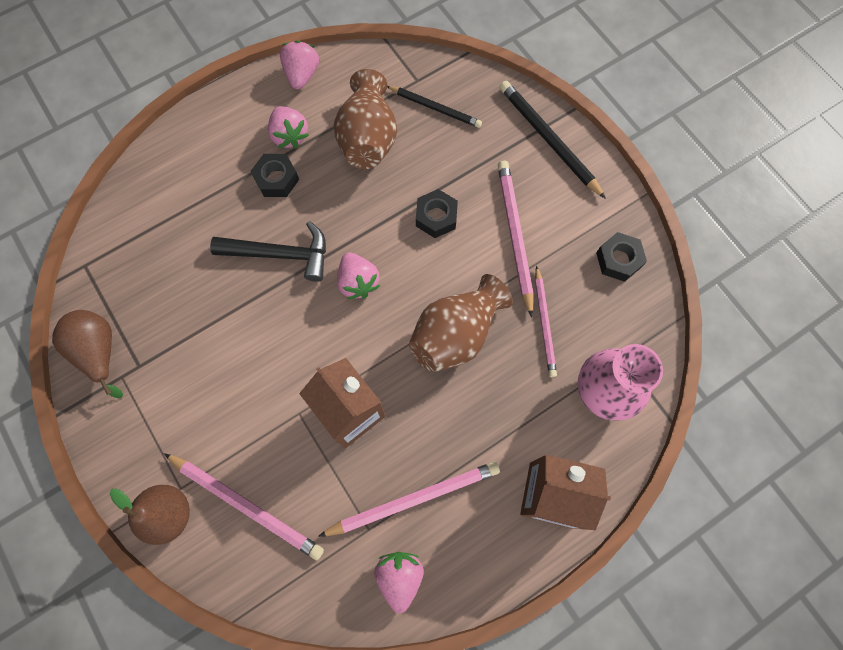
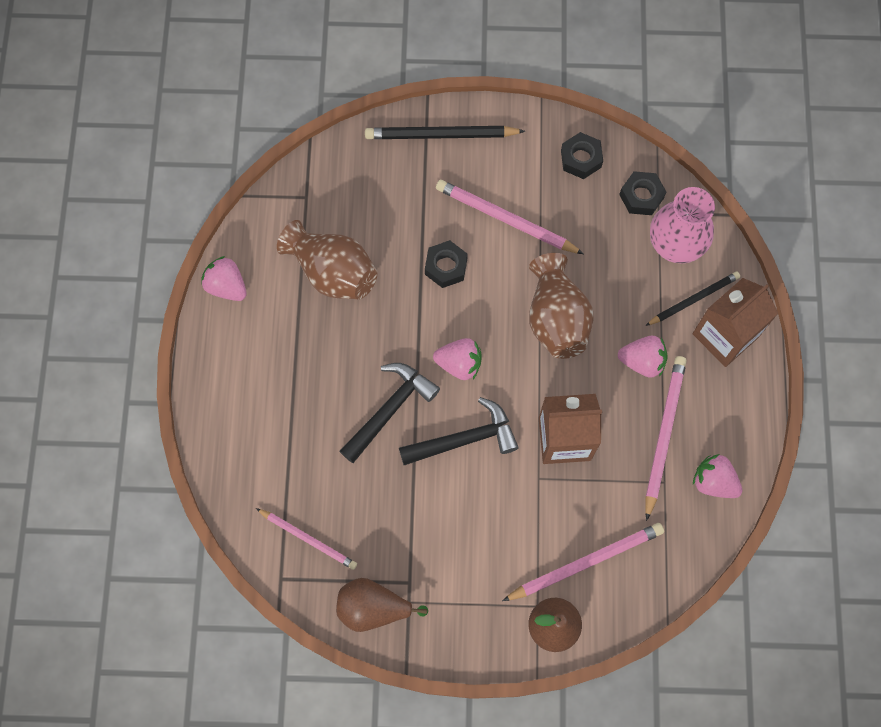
camera: 55 degrees left, 0 degrees up
black nut [251,154,299,197] -> black nut moved to [619,171,666,215]
pink strawberry [268,106,309,149] -> pink strawberry moved to [618,336,668,378]
black pencil [387,86,482,128] -> black pencil moved to [645,272,740,326]
pink pencil [535,265,557,377] -> pink pencil moved to [256,508,357,570]
none -> black hammer [399,397,519,465]

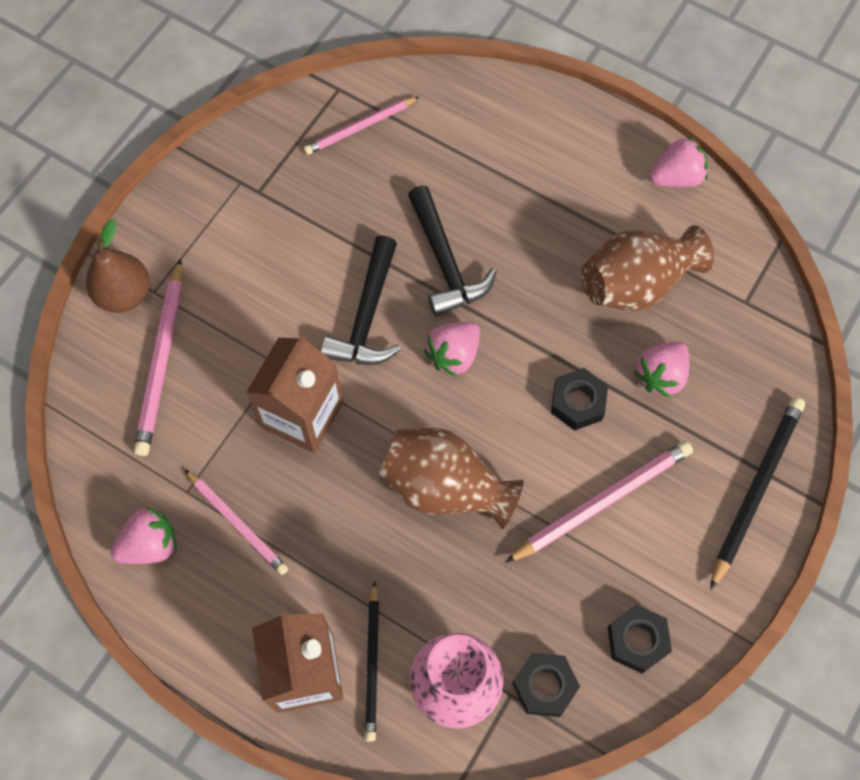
camera: 120 degrees right, 5 degrees down
brown pear [336,578,428,632] -> none
pink strawberry [618,336,668,378] -> pink strawberry moved to [634,342,689,398]
pink pencil [645,356,687,521] -> pink pencil [185,470,288,575], size x0.66

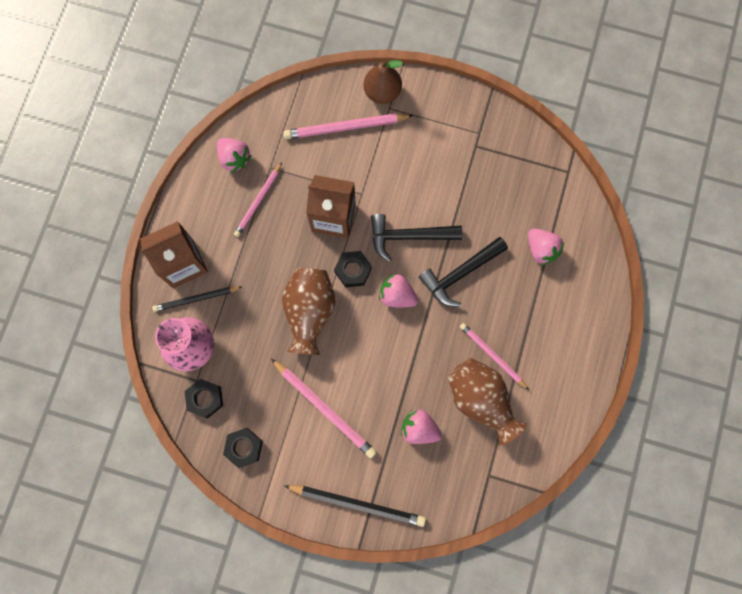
camera: 75 degrees right, 10 degrees up
pink pencil [304,96,420,155] -> pink pencil moved to [460,323,529,390]
black nut [551,368,608,431] -> black nut moved to [334,251,372,287]
pink strawberry [650,136,708,187] -> pink strawberry moved to [528,228,564,265]

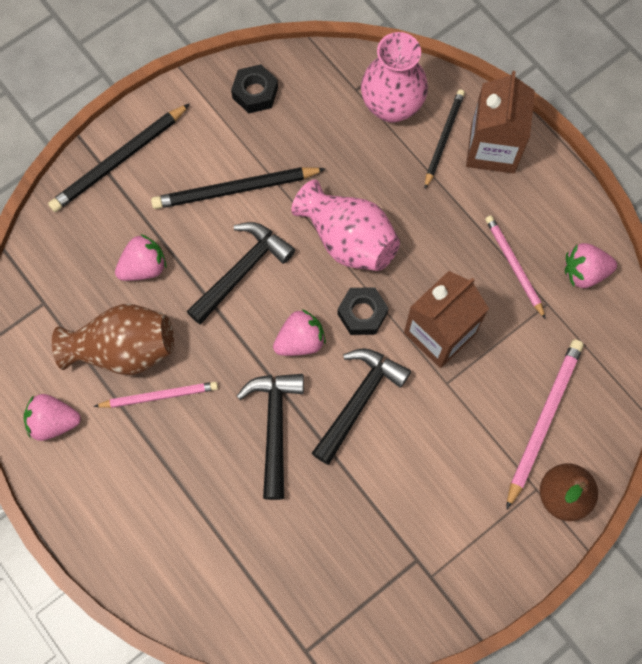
camera: 125 degrees right, 5 degrees down
black nut [185,379,223,418] -> none
pink pencil [271,359,376,458] -> black pencil [151,167,325,209]
brown vase [282,268,335,355] -> pink vase [291,180,400,271]
pink strawberry [528,228,564,265] -> pink strawberry moved to [24,394,81,441]
none -> black hammer [186,222,295,325]

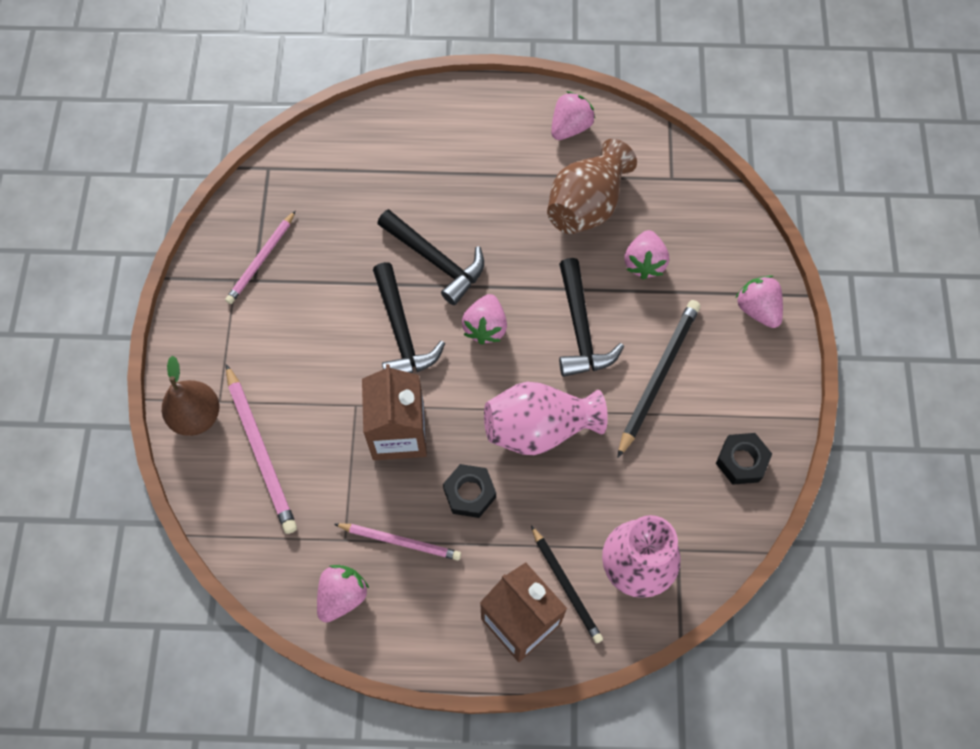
camera: 130 degrees right, 5 degrees down
black pencil [48,103,190,212] -> pink strawberry [735,275,783,328]
pink pencil [94,382,218,408] -> pink pencil moved to [225,210,296,304]
black nut [337,287,389,335] -> black nut moved to [443,464,496,518]

